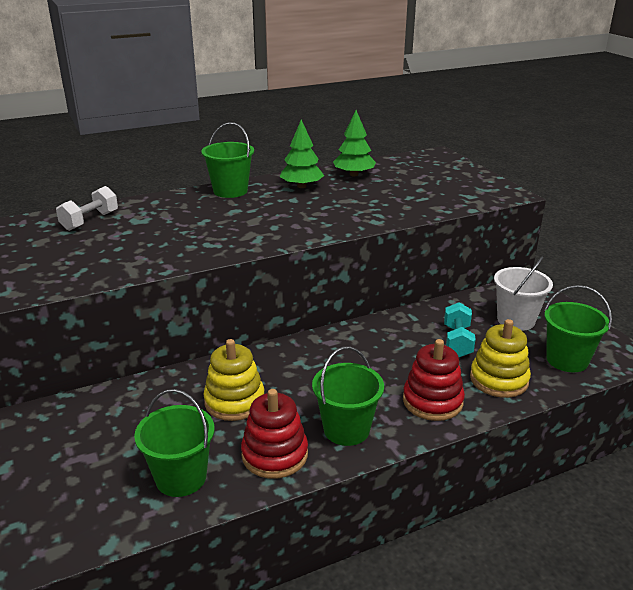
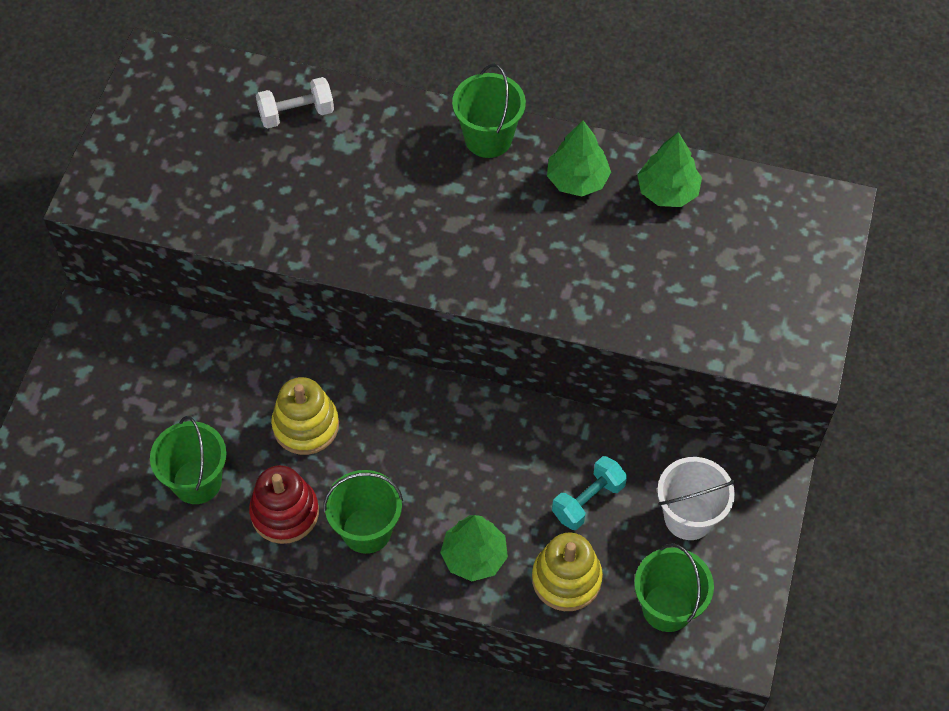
camera: 40 degrees right, 30 degrees up
red stacking toy [403,339,465,421] -> green tree [440,515,508,581]

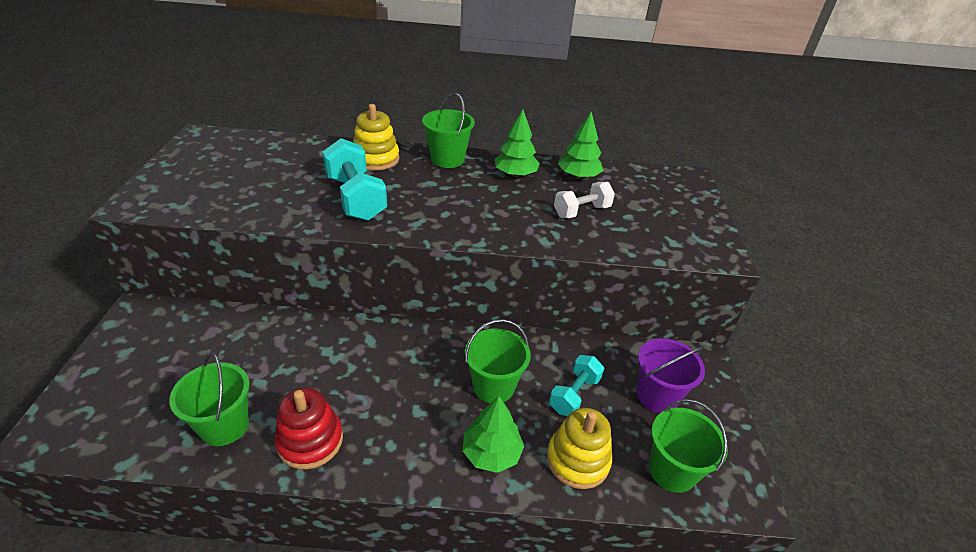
camera: 15 degrees left, 20 degrees down
white dumbbell [256,77,334,129] -> white dumbbell moved to [554,182,615,218]
yellow stacking toy [271,377,339,455] -> yellow stacking toy moved to [353,104,399,171]
green bucket [323,470,403,554] -> green bucket moved to [465,319,531,403]
white bucket [657,457,735,540] -> purple bucket [637,338,705,413]
none -> turquoise dumbbell [322,138,387,221]

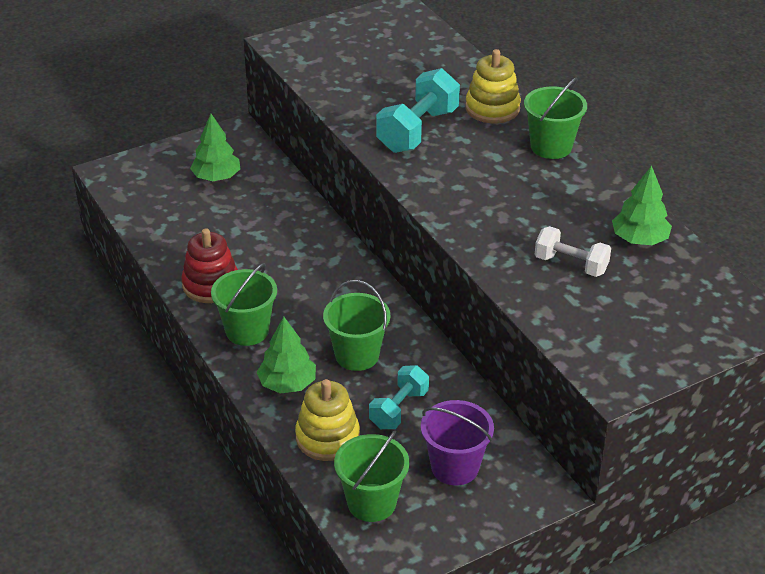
camera: 60 degrees right, 0 degrees up
green bucket [169,352,250,446] -> green bucket moved to [211,263,277,346]
green tree [494,109,540,177] -> green tree moved to [190,114,240,181]
turquoise dumbbell [549,355,604,416] -> turquoise dumbbell turned 60 degrees counterclockwise [369,365,429,429]

